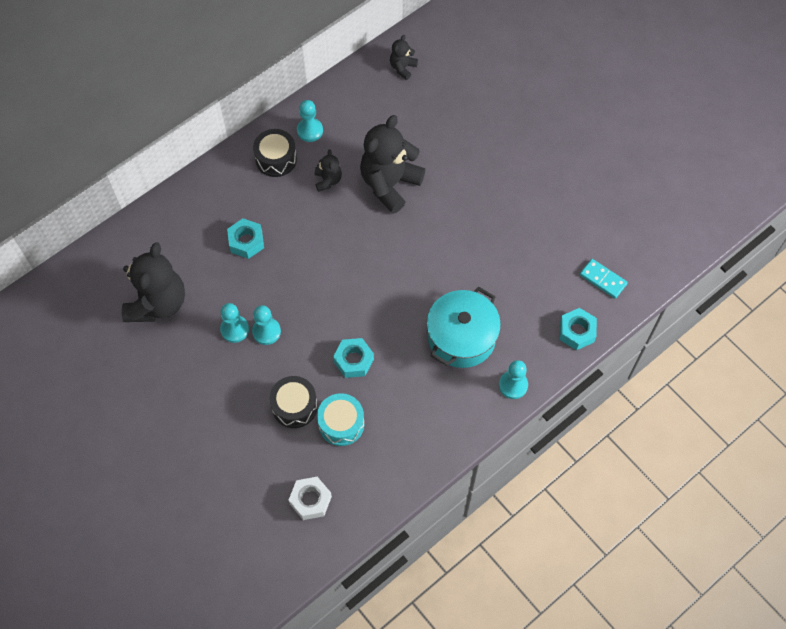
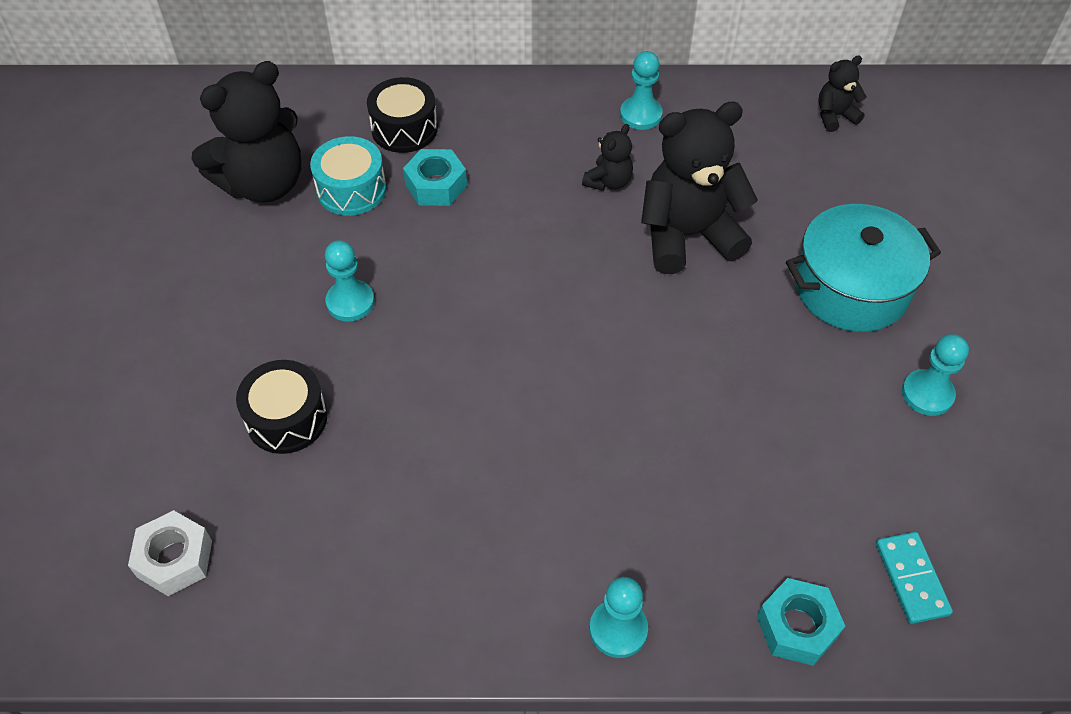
camera: 40 degrees right, 10 degrees down
turquoise pawn [220,303,249,343] -> turquoise pawn moved to [902,334,969,416]
black drum [253,129,297,177] -> black drum moved to [367,77,438,153]
turquoise drum [317,393,364,446] -> turquoise drum moved to [310,136,386,216]
turquoise nut [333,338,374,378] -> none
turquoise pot [426,287,501,368] -> turquoise pot moved to [786,204,941,332]

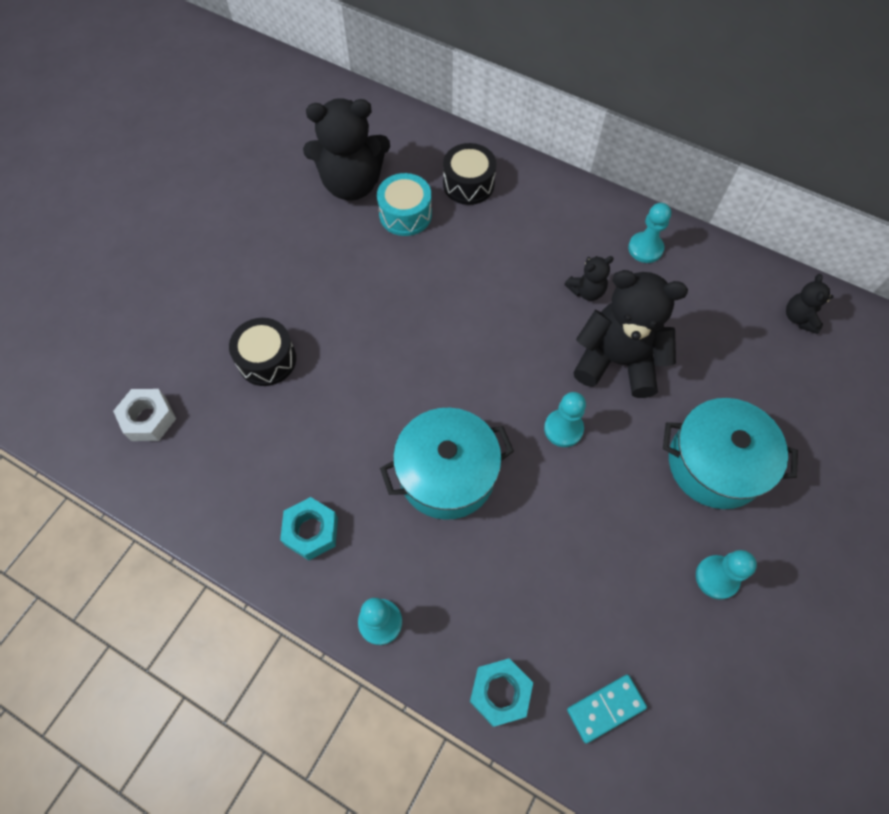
camera: 30 degrees right, 10 degrees up
turquoise pawn [325,240,375,322] -> turquoise pawn moved to [544,392,586,447]
turquoise nut [403,149,467,206] -> turquoise nut moved to [280,497,338,560]
black teddy bear [819,56,867,132] -> black teddy bear turned 90 degrees counterclockwise [786,274,834,334]
turquoise domino [876,532,953,624] -> turquoise domino turned 45 degrees clockwise [567,674,647,743]
none -> turquoise pot [380,408,514,520]

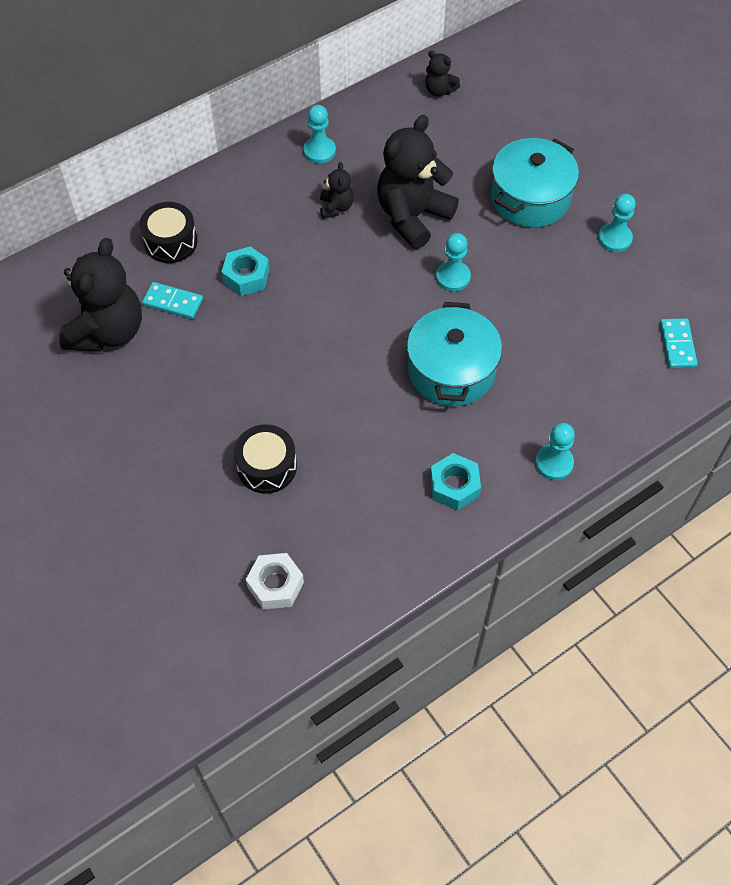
camera: 65 degrees left, 5 degrees down
turquoise drum [377,173,432,236] -> turquoise domino [142,282,203,319]
turquoise nut [470,658,533,727] -> turquoise nut moved to [221,246,270,296]

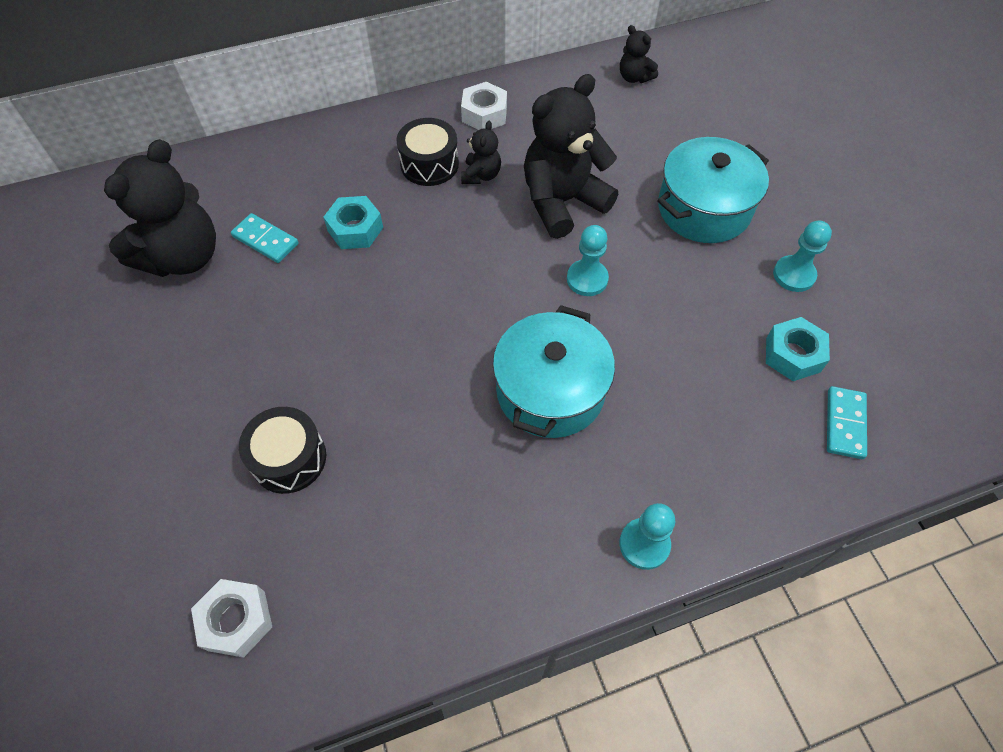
camera: 15 degrees right, 0 degrees up
black drum [139,202,198,263] -> black drum moved to [396,118,459,186]
turquoise pawn [303,105,336,163] -> white nut [461,82,507,130]
turquoise nut [430,453,481,511] -> turquoise nut moved to [766,317,830,381]

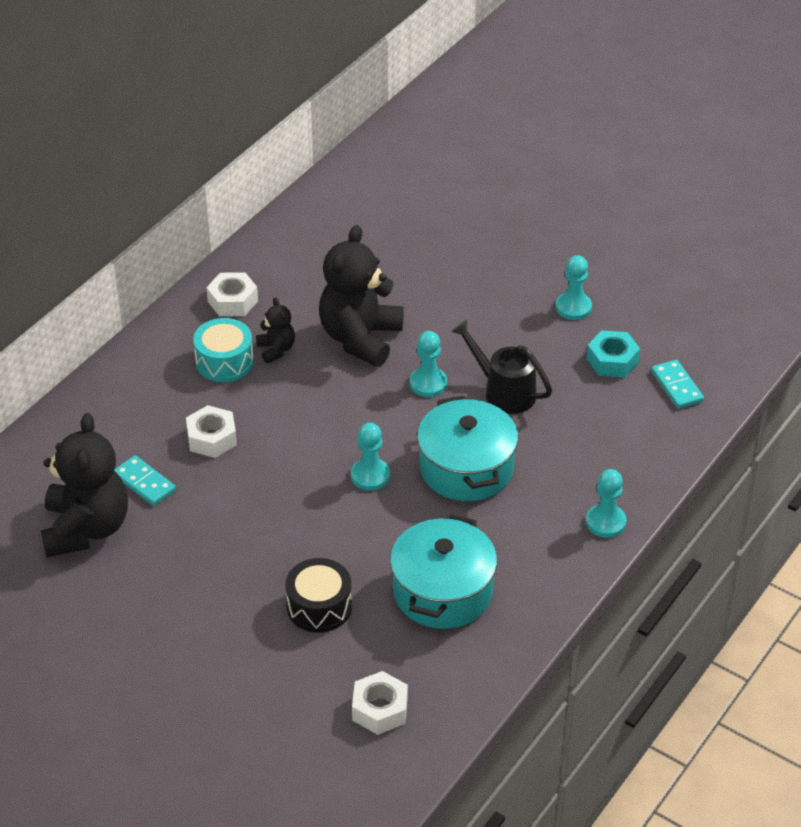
camera: 35 degrees left, 15 degrees down
turquoise domino [231,213,299,263] -> turquoise domino turned 45 degrees clockwise [114,455,176,506]
turquoise nut [323,196,383,249] -> white nut [186,405,237,458]
black drum [396,118,459,186] -> turquoise drum [193,318,254,382]
black teddy bear [620,25,658,83] -> none
turquoise pot [657,137,769,243] -> turquoise pot moved to [390,514,497,629]
none -> turquoise pawn [351,423,390,491]
none -> black watering can [451,320,552,414]

